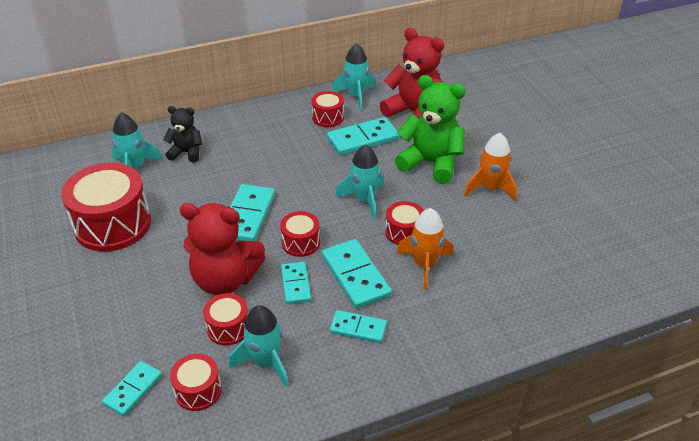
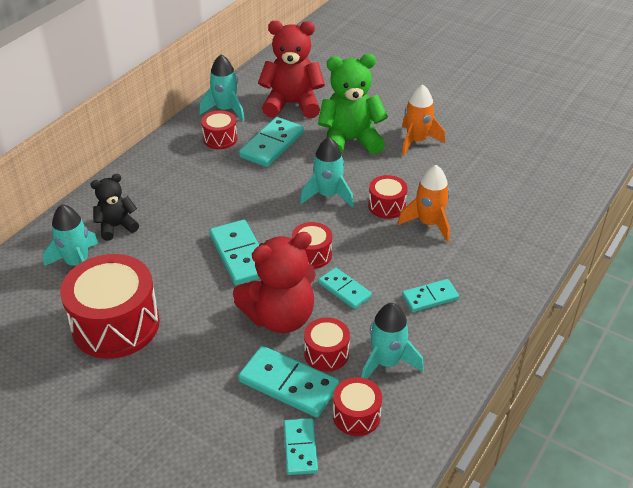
camera: 35 degrees left, 0 degrees up
turquoise domino [322,239,392,309] -> turquoise domino moved to [238,346,340,417]

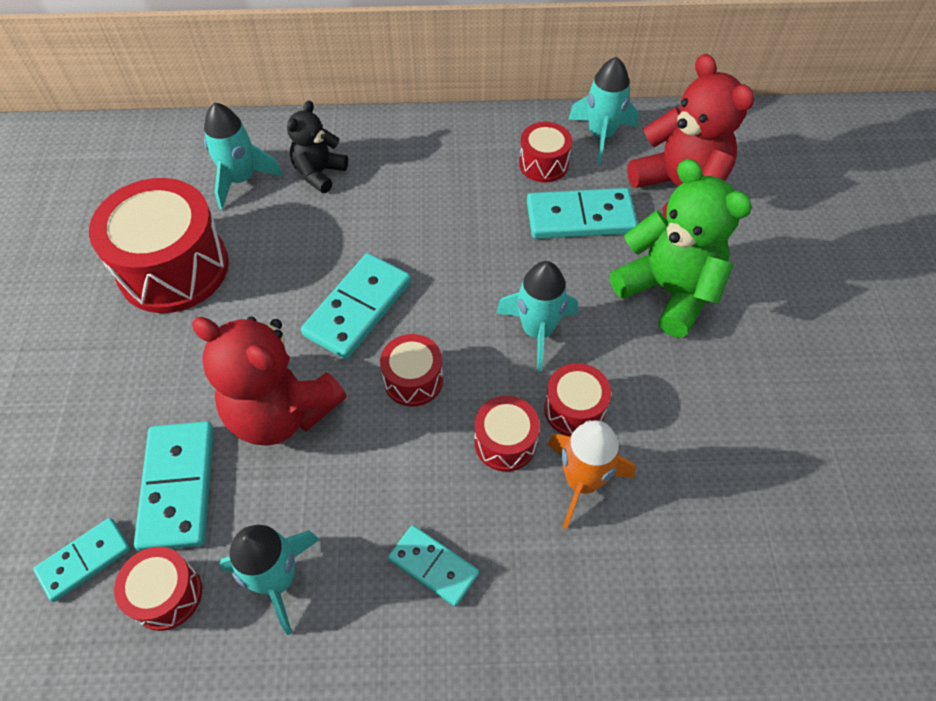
camera: 55 degrees right, 15 degrees up
black teddy bear [91,174,139,241] -> black teddy bear turned 90 degrees counterclockwise [287,100,348,193]
red drum [304,317,350,372] -> red drum moved to [474,396,540,472]
turquoise domino [318,267,372,309] -> none
orange rocket [402,84,445,156] -> none

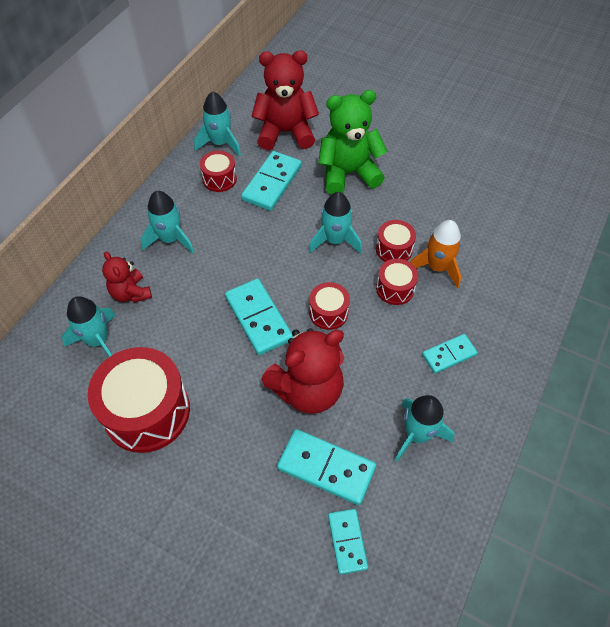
camera: 60 degrees left, 0 degrees up
red drum [114,547,202,631] -> none
black teddy bear [287,100,348,193] -> red teddy bear [102,252,152,303]
none -> turquoise rocket [140,191,194,253]

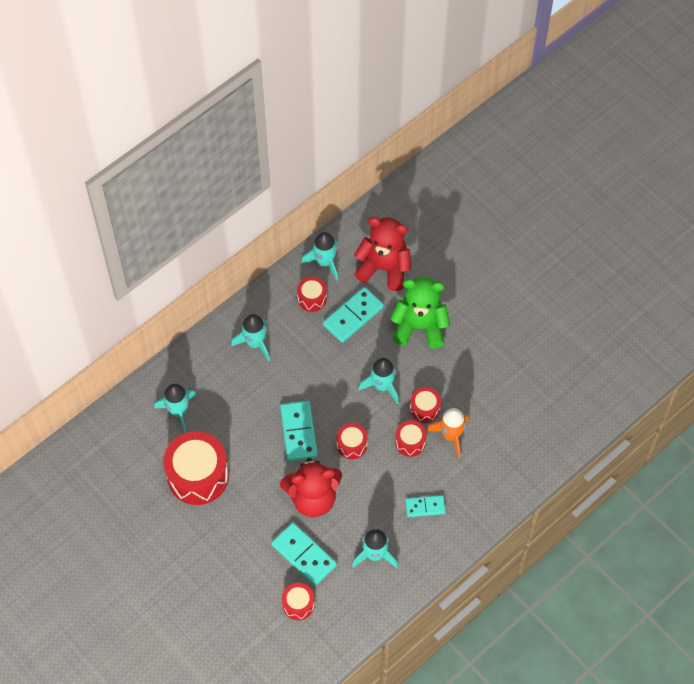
camera: 20 degrees right, 5 degrees up
red teddy bear [102,252,152,303] -> none
turquoise domino [328,509,368,574] -> red drum [282,583,315,620]

